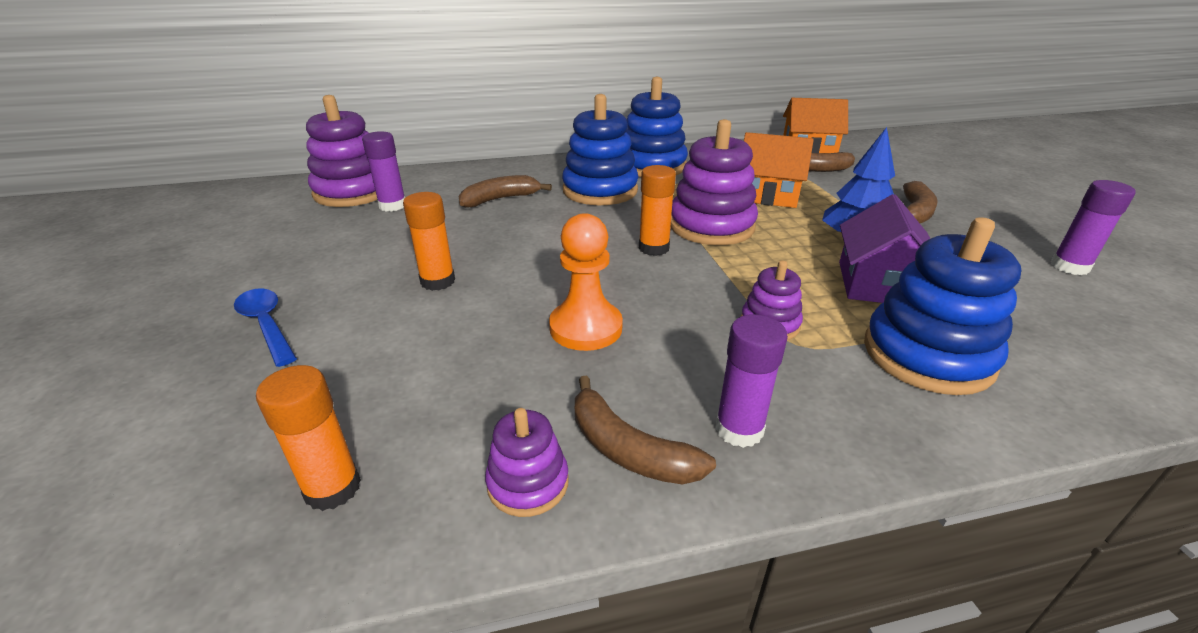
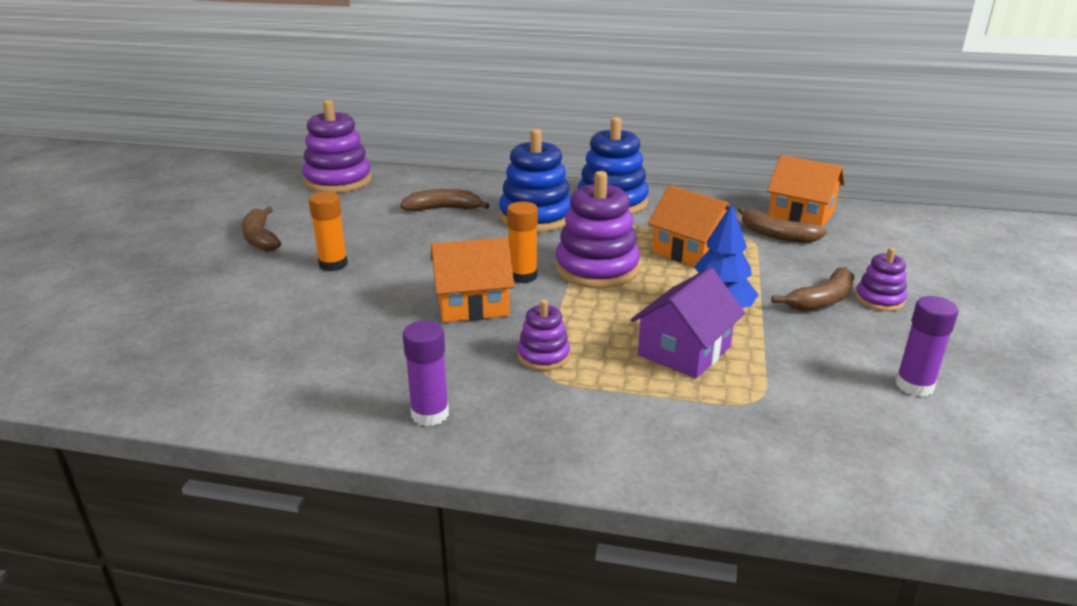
camera: 25 degrees right, 5 degrees down
blue spoon [234,289,297,367] -> none
orange glue stick [256,365,361,511] -> none
purple glue stick [362,131,405,212] -> none
purple stacking toy [485,408,569,517] -> purple stacking toy moved to [855,248,907,311]
orange pawn [549,213,623,351] -> none
brown banana [575,376,716,484] -> brown banana moved to [242,206,281,251]
blue stacking toy [864,217,1021,395] -> none
none -> orange house [431,237,515,322]

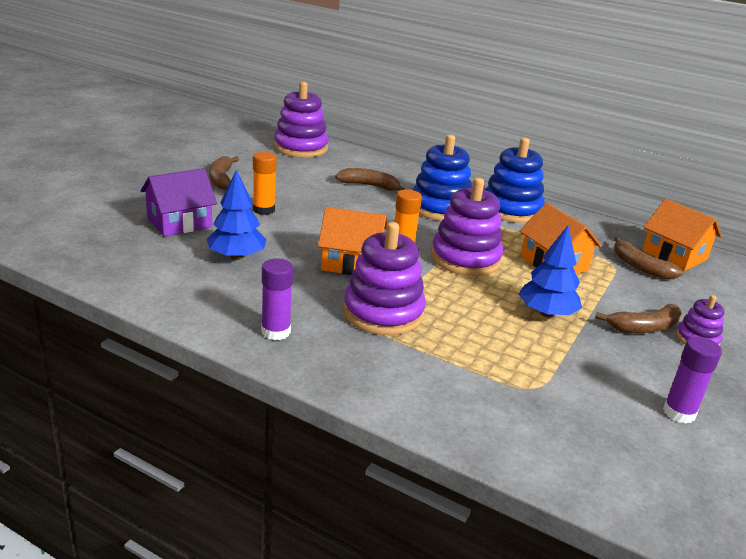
camera: 15 degrees right, 0 degrees up
purple stacking toy [517,299,570,371] -> purple stacking toy [343,222,426,335], size x1.92
purple house [631,267,745,378] -> purple house moved to [140,168,217,236]
none -> blue tree [206,169,267,260]

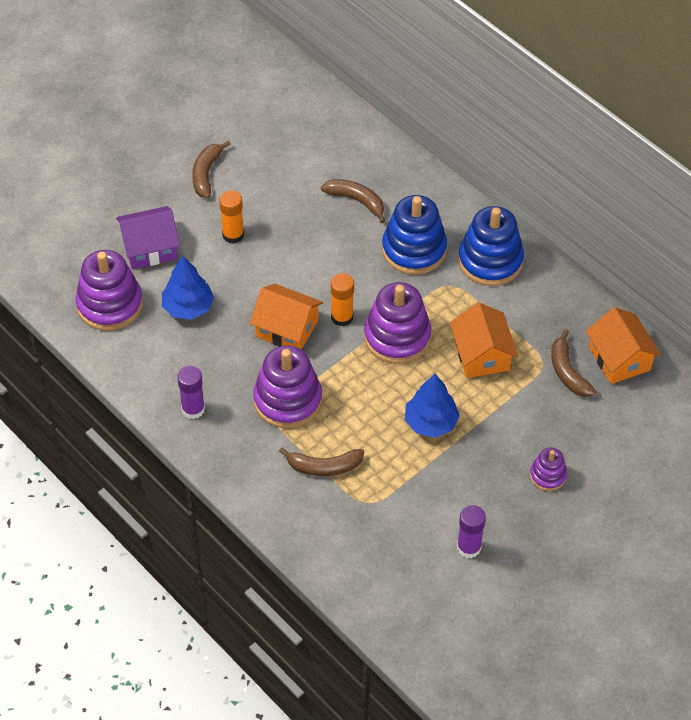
camera: 20 degrees right, 25 degrees up
purple stacking toy [274,82,329,158] -> purple stacking toy moved to [75,250,143,331]
brown banana [595,304,682,333] -> brown banana moved to [279,448,364,476]

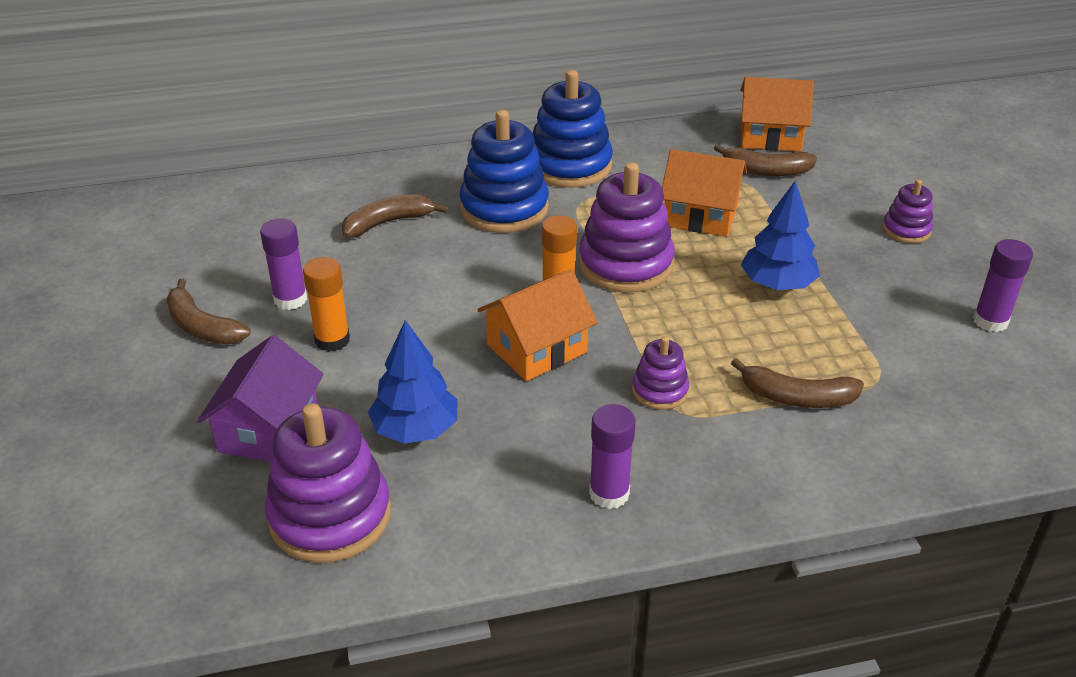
camera: 60 degrees left, 15 degrees down
purple stacking toy [253,345,322,428] -> purple stacking toy [632,336,689,410], size x0.52
brown banana [279,448,364,476] -> brown banana turned 75 degrees clockwise [731,358,864,408]
none -> purple glue stick [260,219,307,310]

